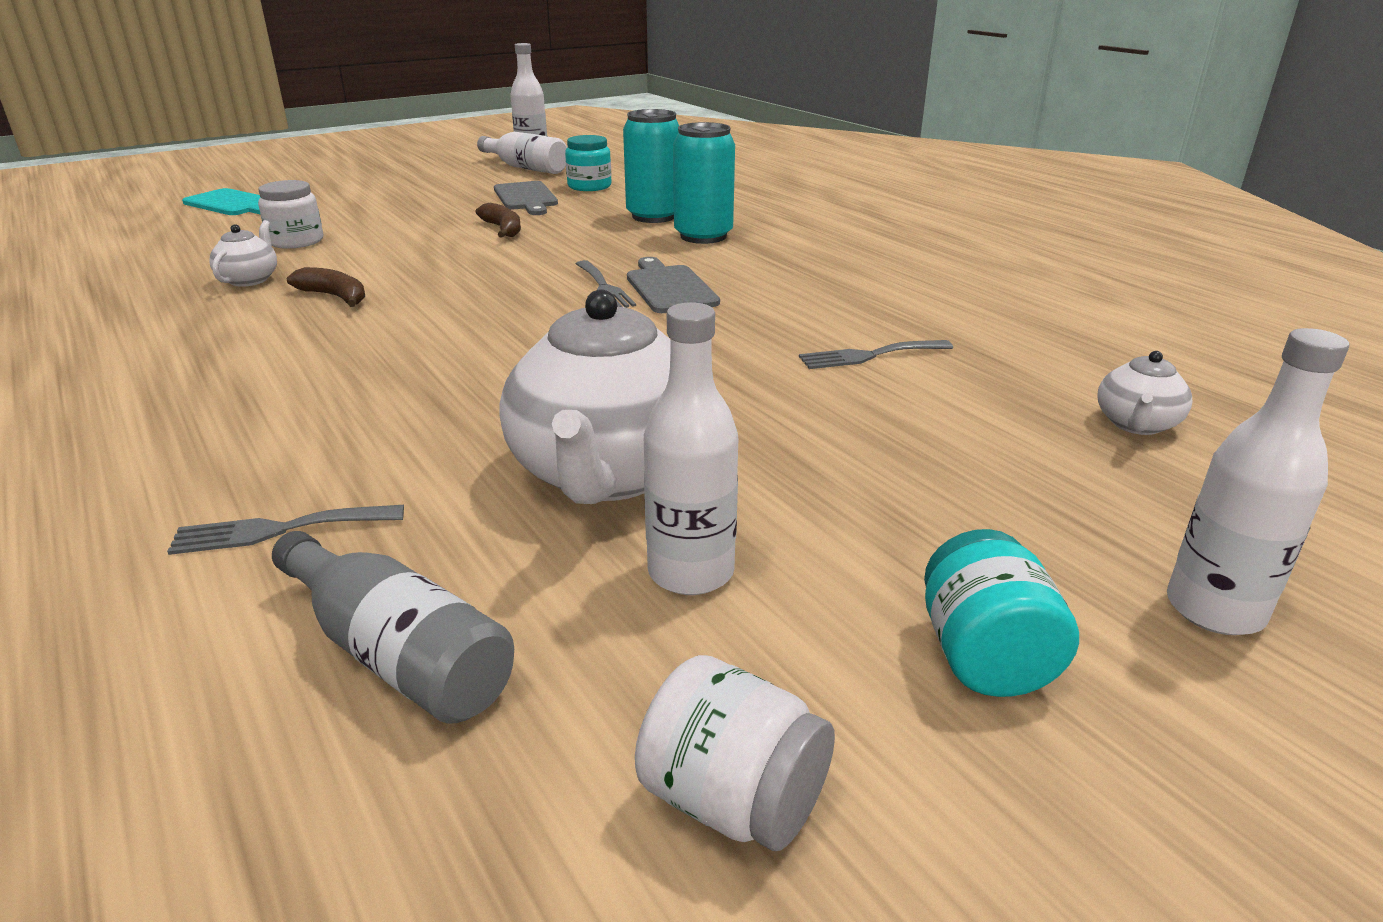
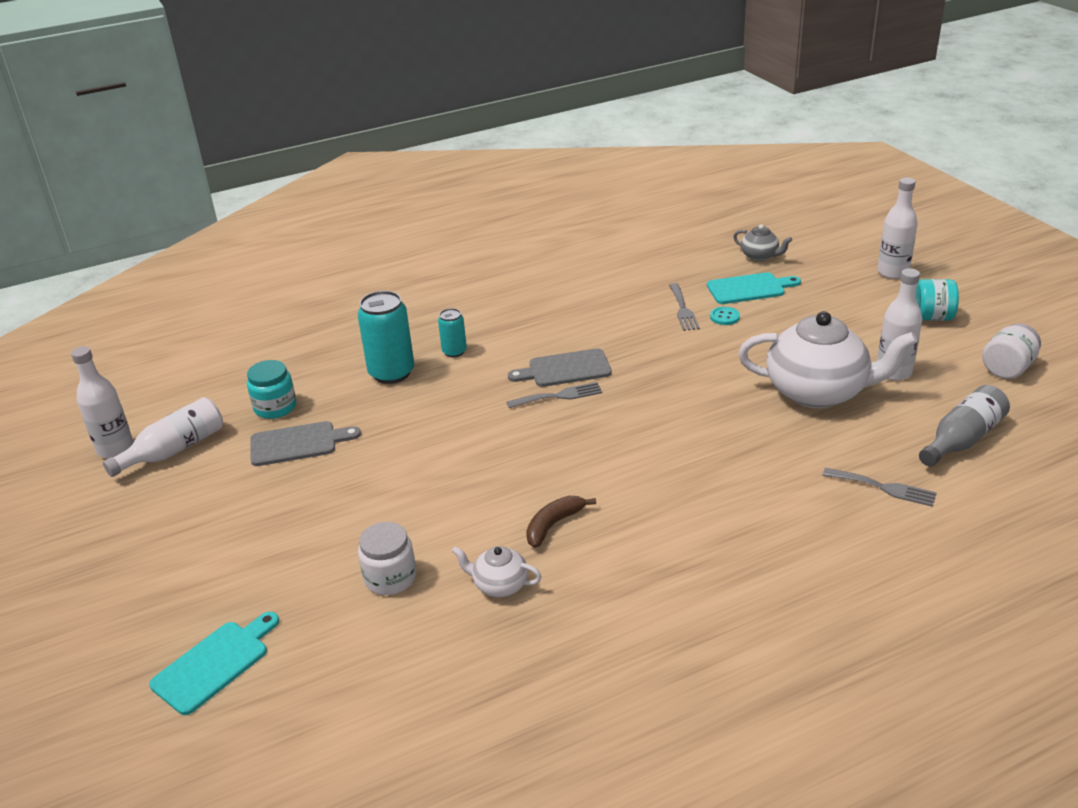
camera: 80 degrees left, 5 degrees up
grey fork [167,505,404,555] -> grey fork turned 60 degrees counterclockwise [823,468,937,507]
brown banana [475,203,521,238] -> none
turquoise can [673,122,735,244] -> turquoise can [438,308,467,358], size x0.55
white teapot [1098,351,1193,435] -> grey teapot [733,224,792,261]
none -> turquoise cutting board [707,272,801,304]
none -> turquoise button [710,307,740,325]

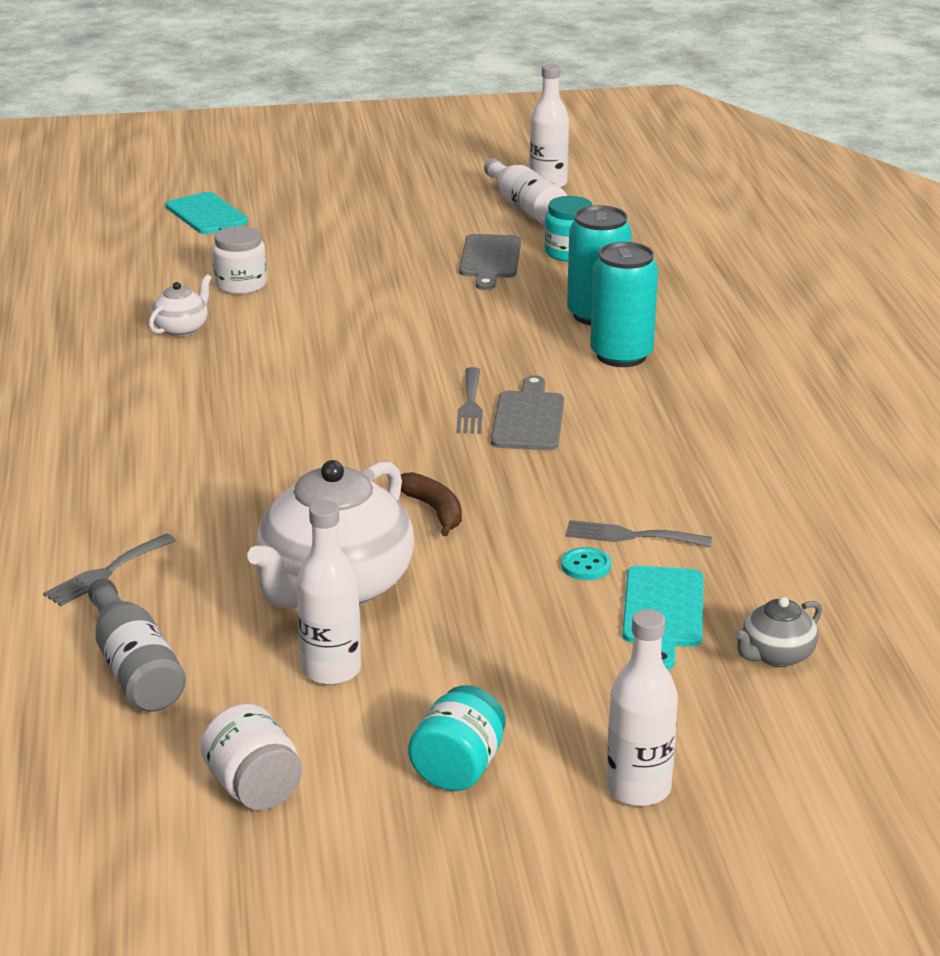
camera: 105 degrees right, 5 degrees down
turquoise can [438,308,467,358] -> turquoise can [590,242,658,367], size x1.83
brown banana [526,496,596,548] -> brown banana moved to [401,472,462,536]

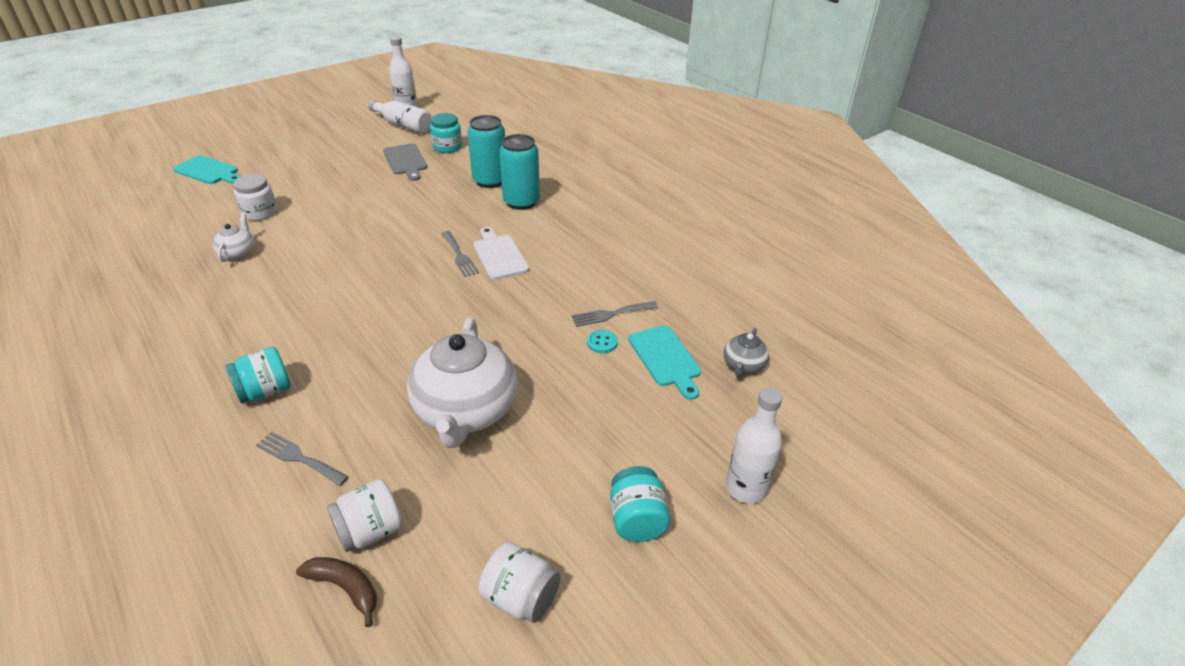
camera: 30 degrees left, 10 degrees up
grey fork [43,534,176,606] -> grey fork turned 105 degrees clockwise [256,432,349,486]
grey bottle [88,578,186,712] -> white jar [327,479,403,552]
white bottle [297,500,361,685] -> none
brown banana [401,472,462,536] -> brown banana moved to [296,557,377,627]
grey cutting board [491,375,564,450] -> white cutting board [473,227,529,280]
none -> turquoise jar [226,347,291,403]

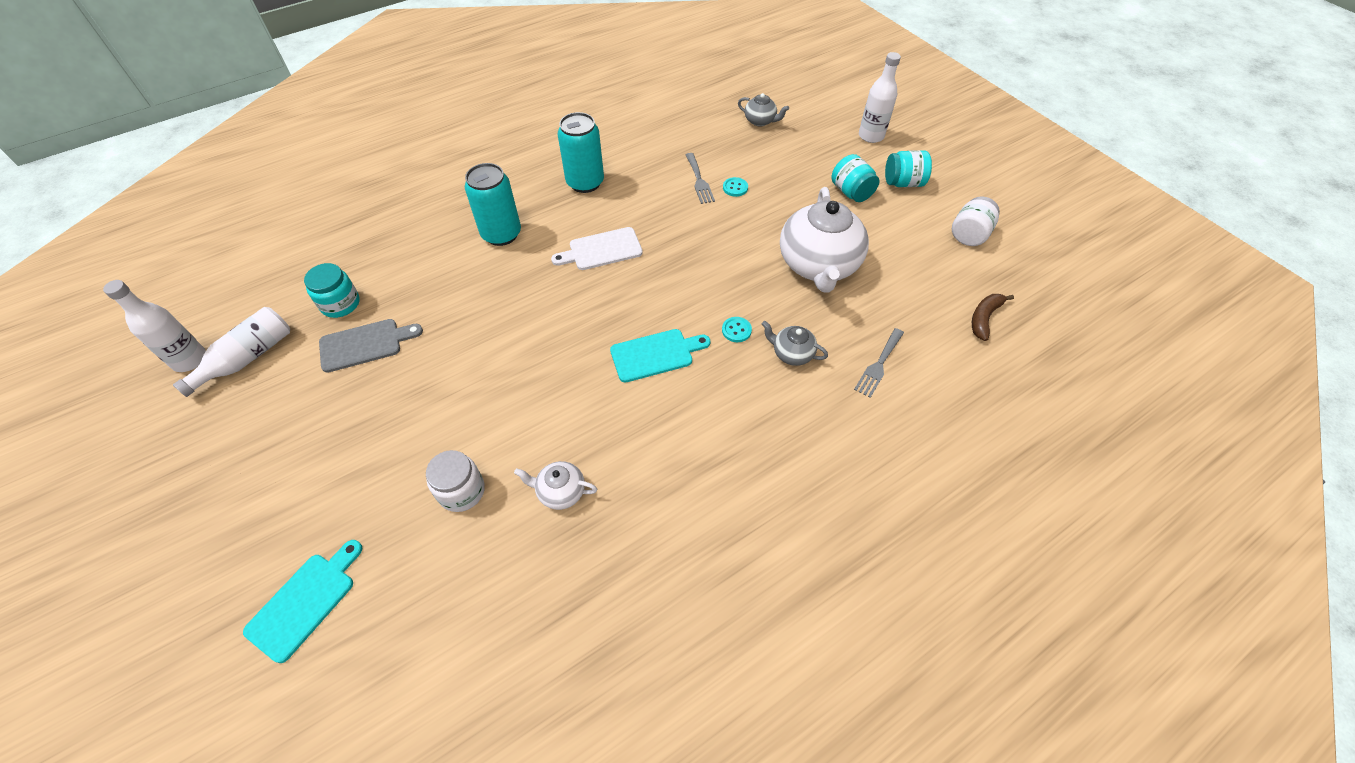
camera: 85 degrees left, 15 degrees up
turquoise jar [226,347,291,403] -> turquoise jar moved to [831,154,880,202]
white jar [327,479,403,552] -> none
white teapot [407,318,517,448] -> white teapot turned 90 degrees clockwise [780,187,869,293]
grey fork [442,231,479,277] -> none
turquoise can [467,115,505,188] -> turquoise can moved to [558,112,604,193]
turquoise cutting board [628,325,701,400] -> turquoise cutting board moved to [610,329,711,382]
none -> turquoise button [722,317,752,342]
none -> grey teapot [762,321,828,366]

